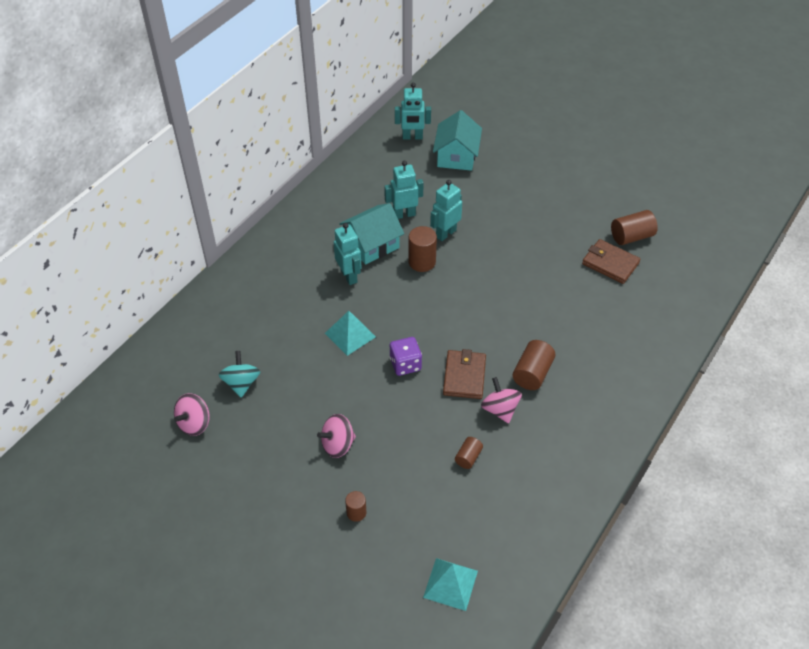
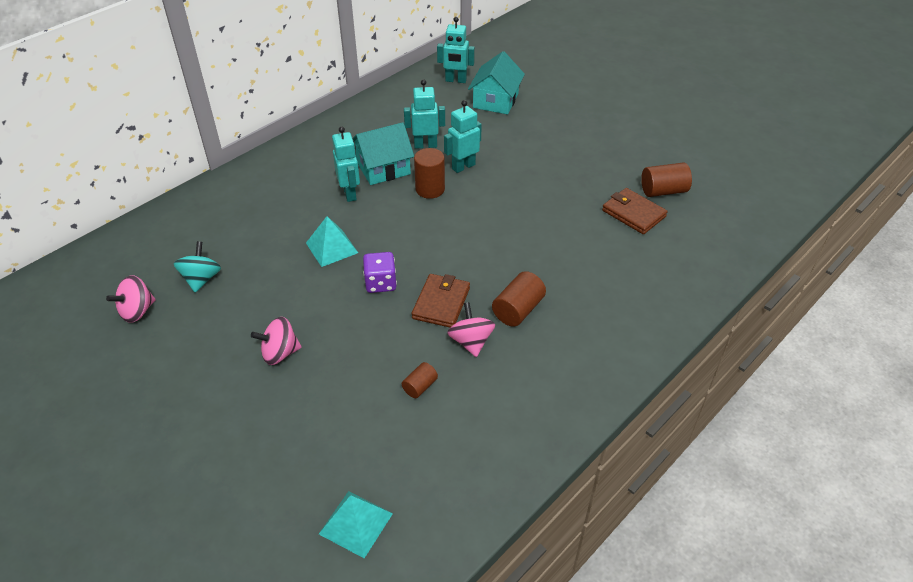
camera: 10 degrees right, 5 degrees down
brown cylinder [345,491,366,522] -> none

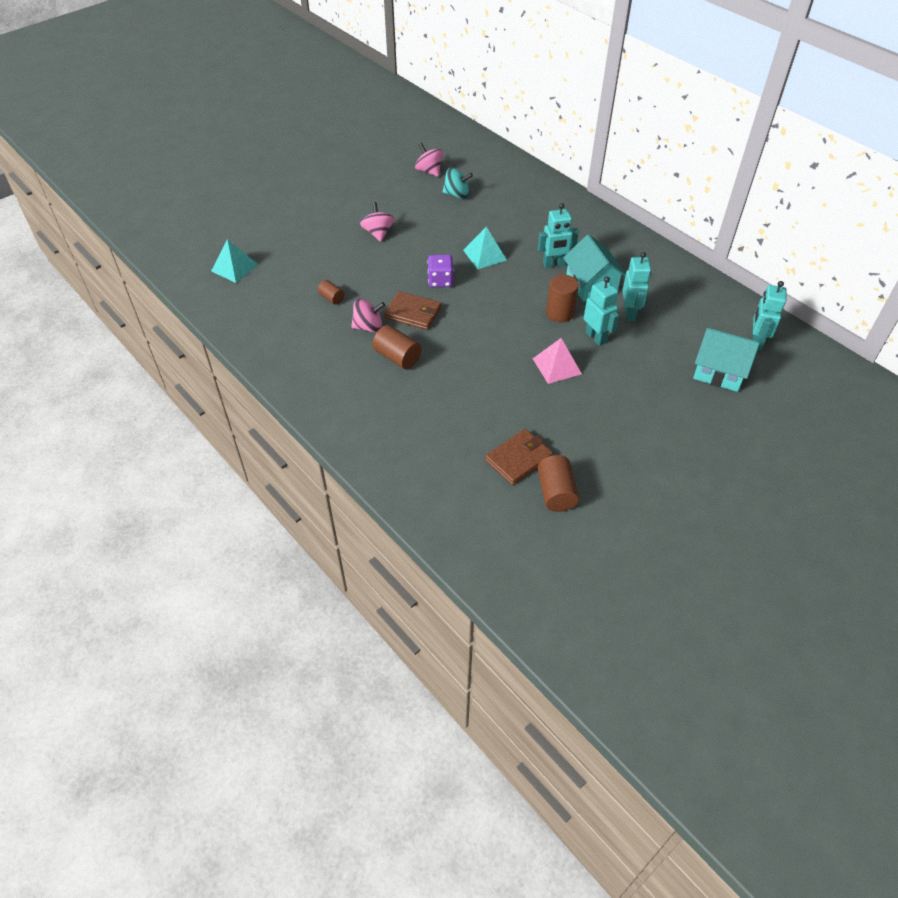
camera: 95 degrees right, 5 degrees up
none -> pink pyramid [533,338,582,384]

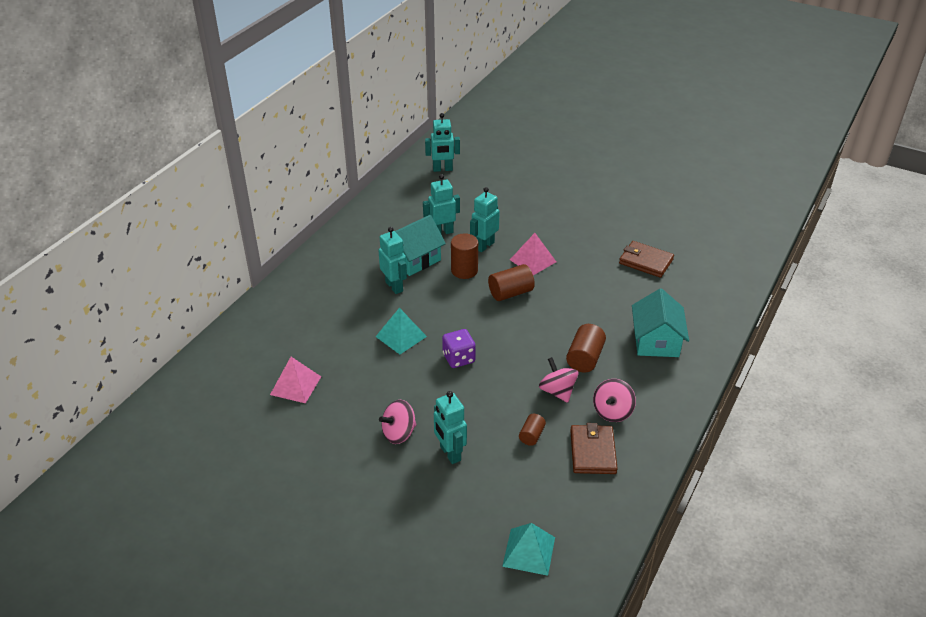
camera: 110 degrees left, 10 degrees down
brown wallet [384,291,441,330] -> brown wallet moved to [570,423,618,474]
pink spinning top [415,143,443,177] -> pink spinning top moved to [593,379,636,422]
turquoise spinning top [443,168,473,199] -> pink pyramid [270,357,321,403]
brown cylinder [537,455,579,512] -> brown cylinder moved to [488,264,535,301]
turquoise house [693,328,760,392] -> turquoise house moved to [632,288,689,357]
none -> turquoise robot [434,391,467,464]

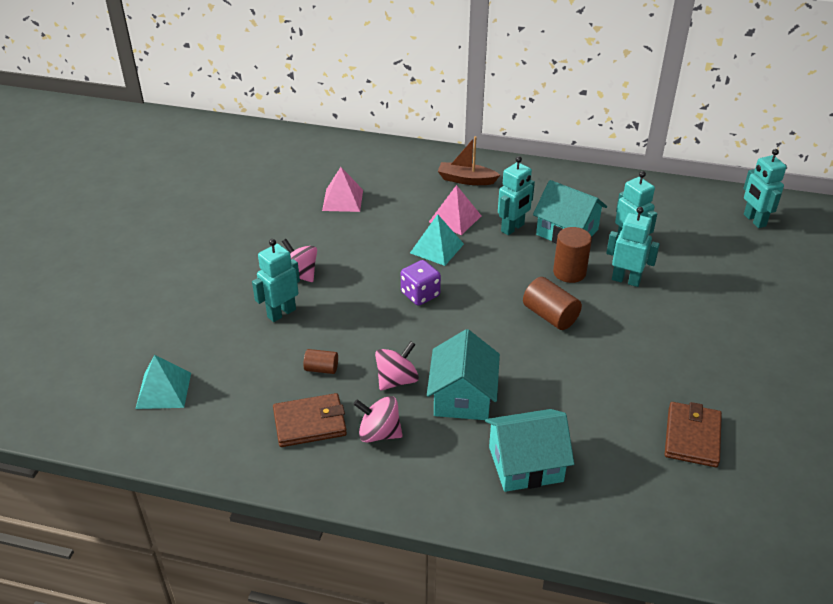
camera: 75 degrees right, 0 degrees up
pink pyramid [510,233,556,275] -> pink pyramid moved to [429,185,481,235]
brown cylinder [566,324,606,373] -> turquoise house [427,329,500,420]
none -> brown boat [438,136,500,185]

